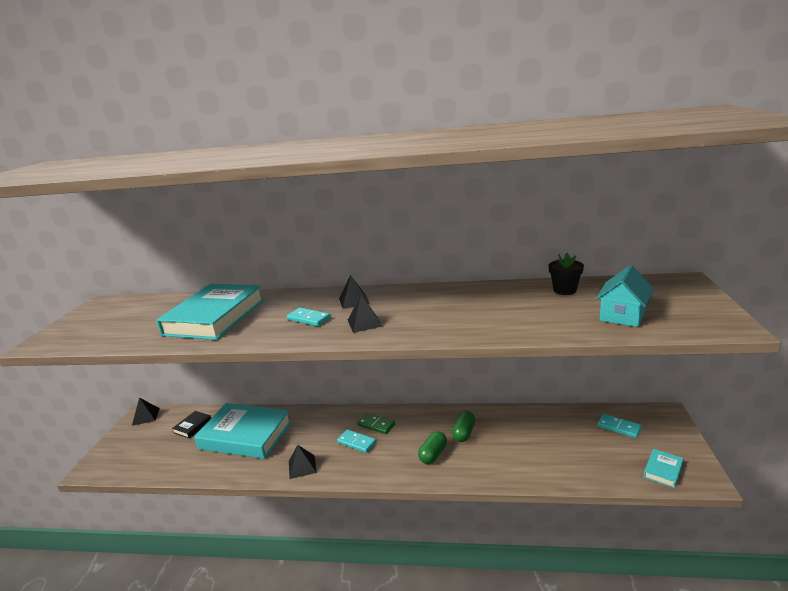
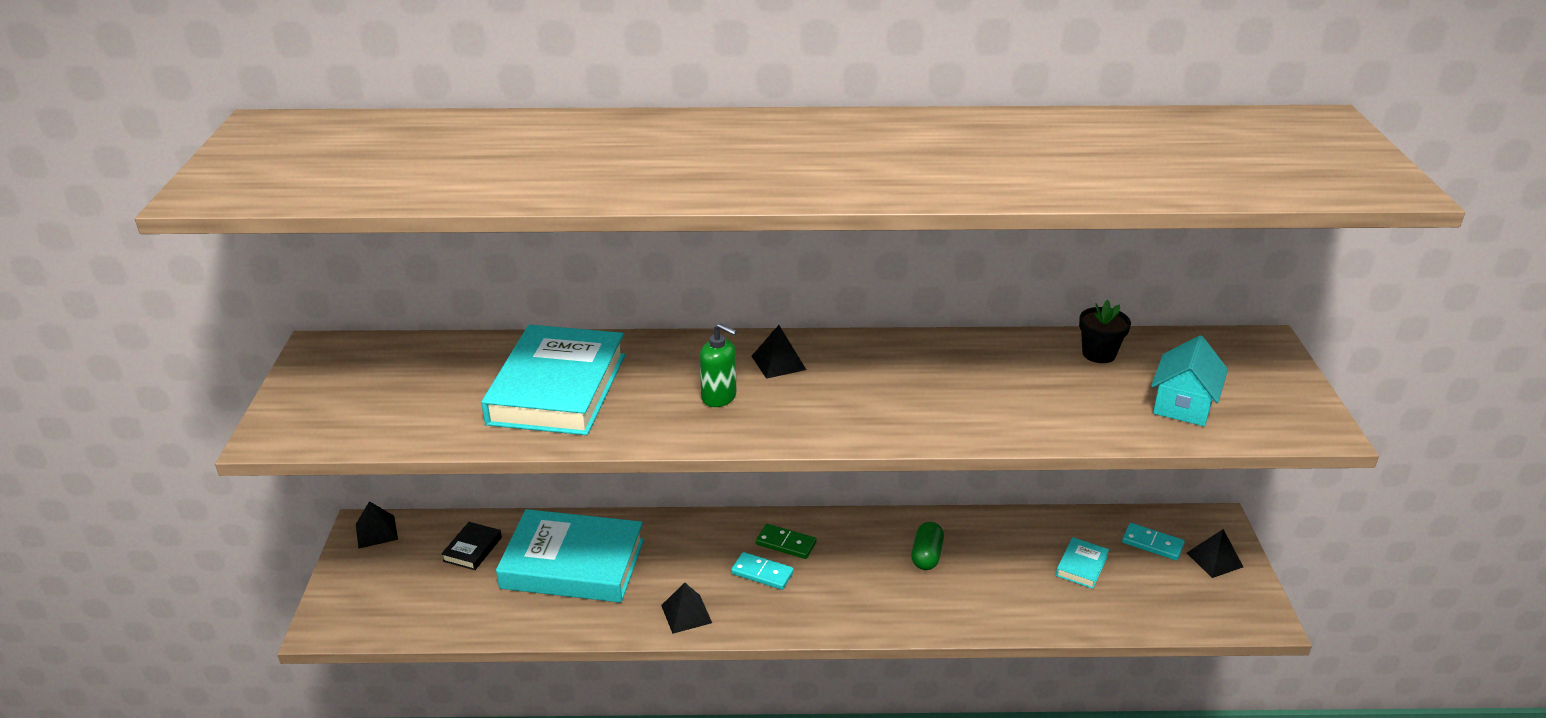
camera: 10 degrees left, 10 degrees up
turquoise domino [287,308,331,326] -> green soap dispenser [700,323,737,407]
black pyramid [348,295,383,333] -> black pyramid moved to [1187,529,1243,578]
green capsule [418,431,447,464] -> none
turquoise book [644,449,684,488] -> turquoise book moved to [1056,537,1109,589]

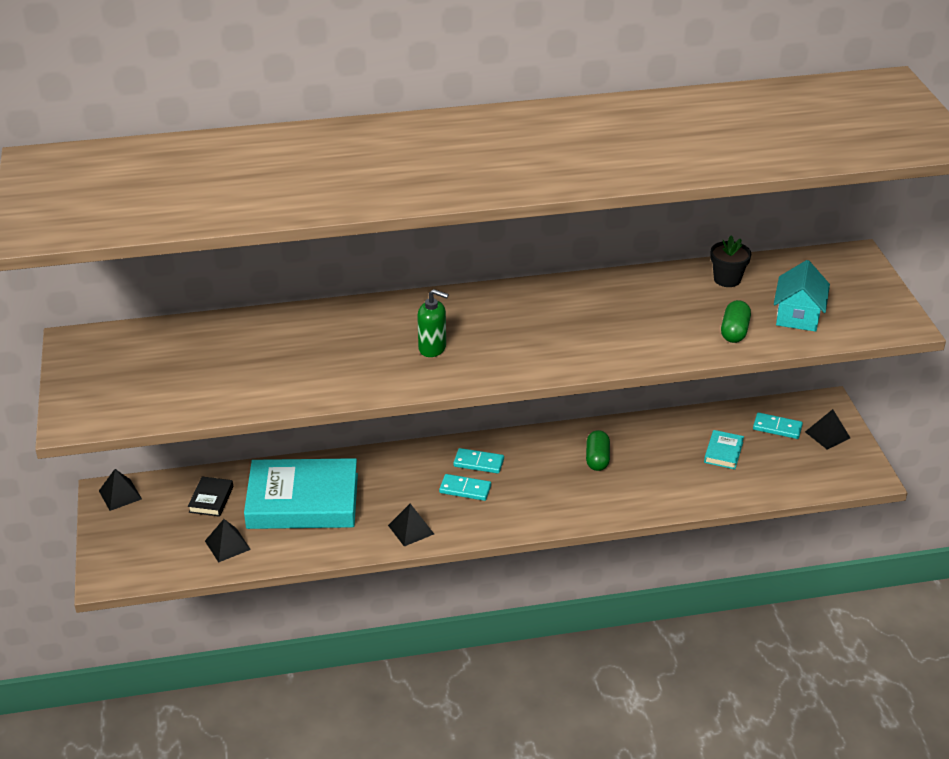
camera: 10 degrees left, 5 degrees up
turquoise book [481,325,625,435] -> none
black pyramid [751,325,806,379] -> black pyramid moved to [205,519,251,562]
green domino [756,524,816,559] -> turquoise domino [453,448,504,473]
none -> green capsule [721,300,751,343]

